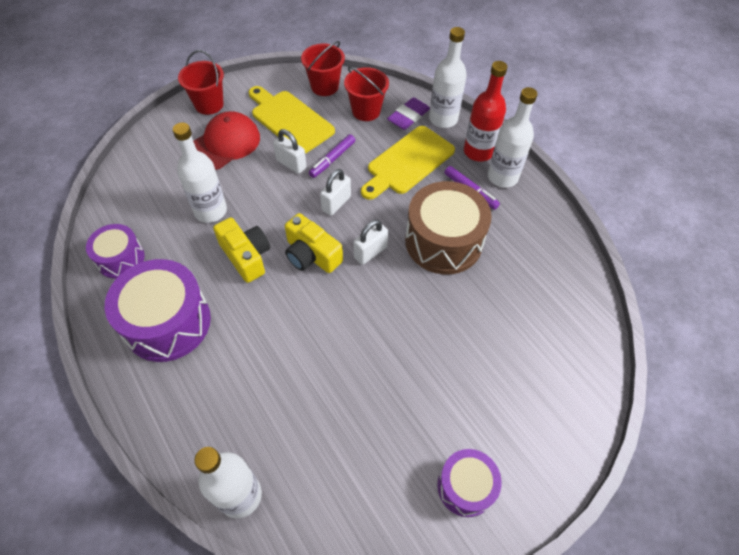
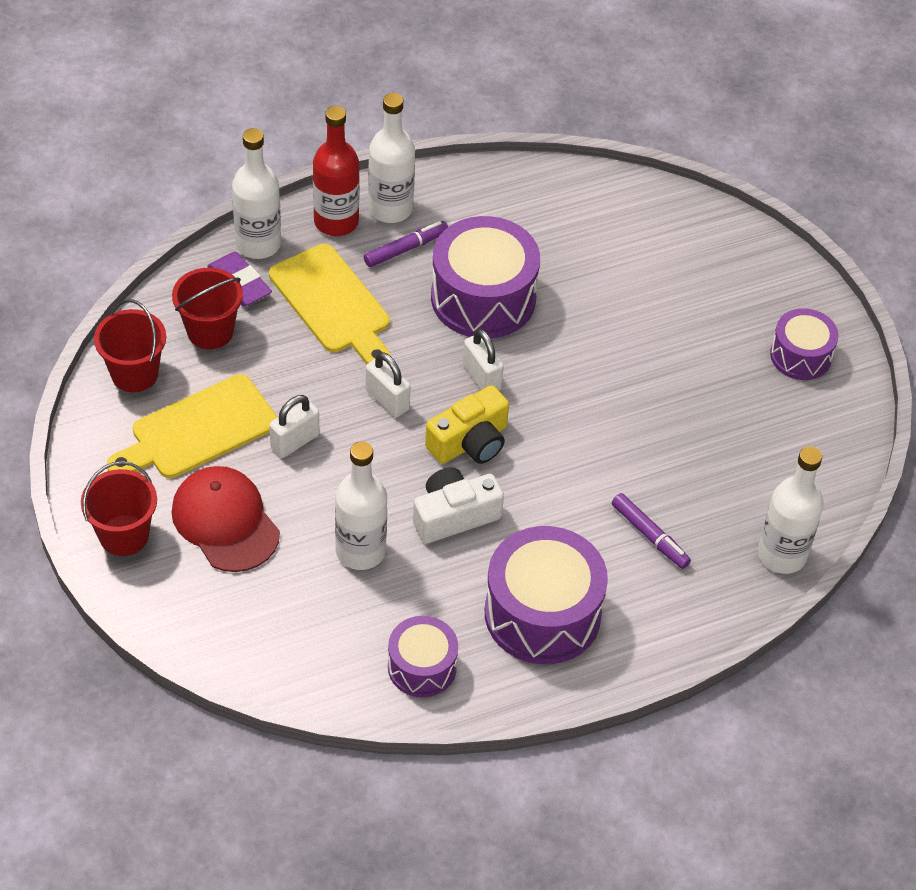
camera: 80 degrees left, 5 degrees down
yellow camera [213,217,270,283] -> white camera [413,467,504,544]
purple marker [309,134,355,178] -> purple marker moved to [612,493,691,569]
brown drum [405,181,492,274] -> purple drum [431,216,540,339]

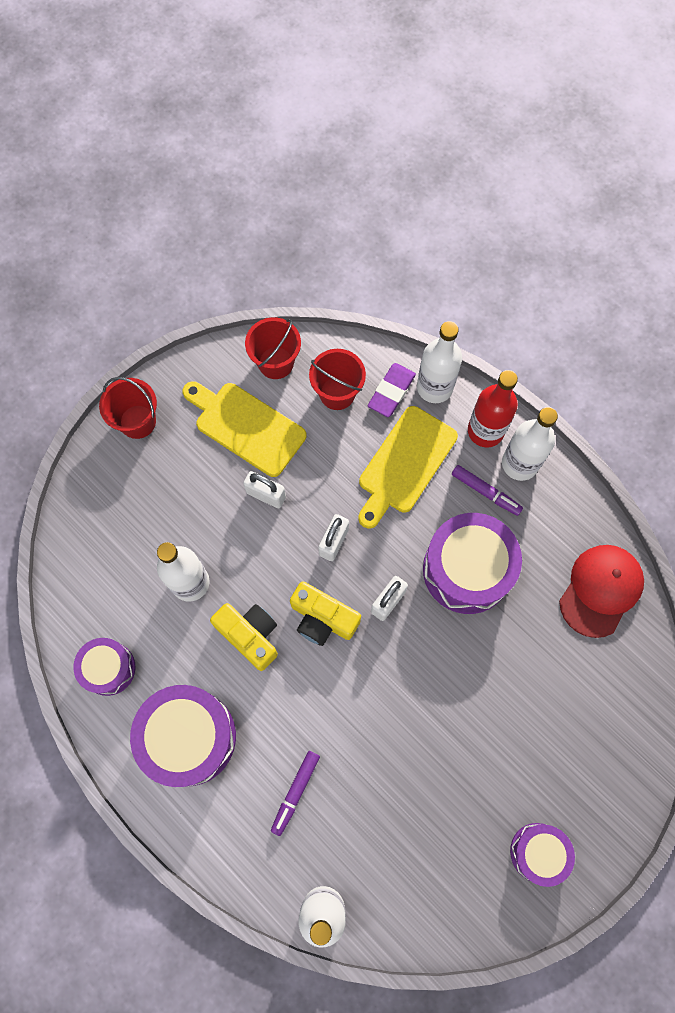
camera: 70 degrees right, 20 degrees up
red cap [172,466,280,572] -> red cap moved to [559,545,644,638]
white camera [413,467,504,544] -> yellow camera [210,603,278,671]

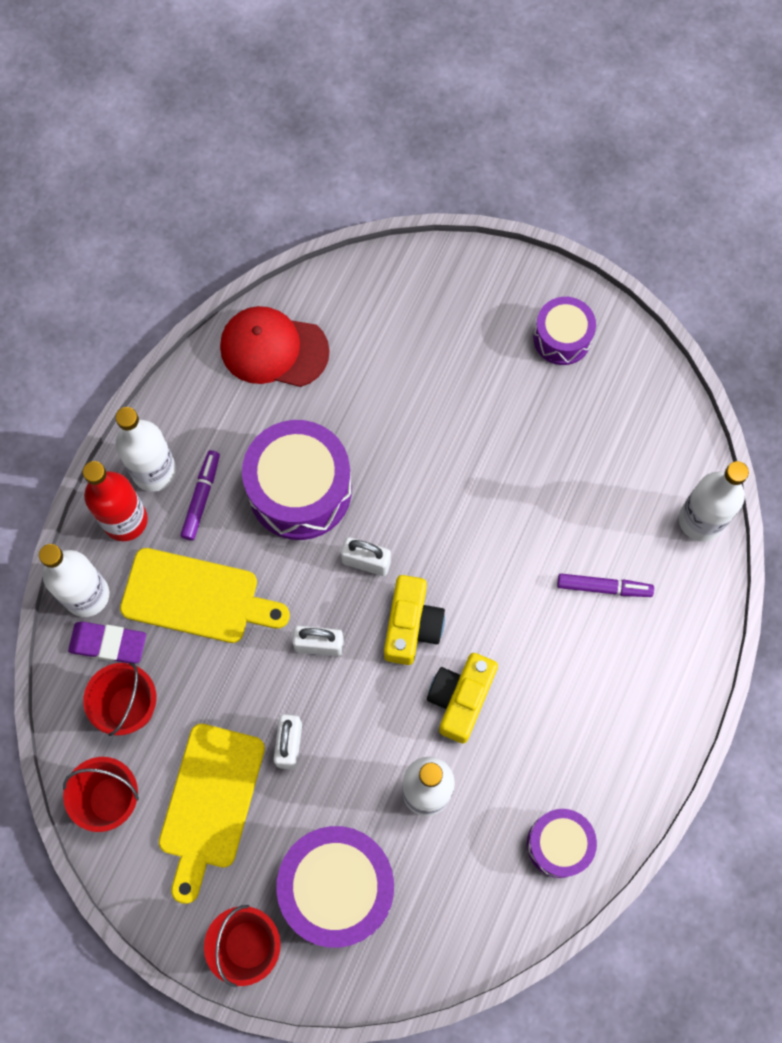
camera: 110 degrees left, 0 degrees up
purple drum [130,685,236,787] -> purple drum moved to [276,826,394,948]

